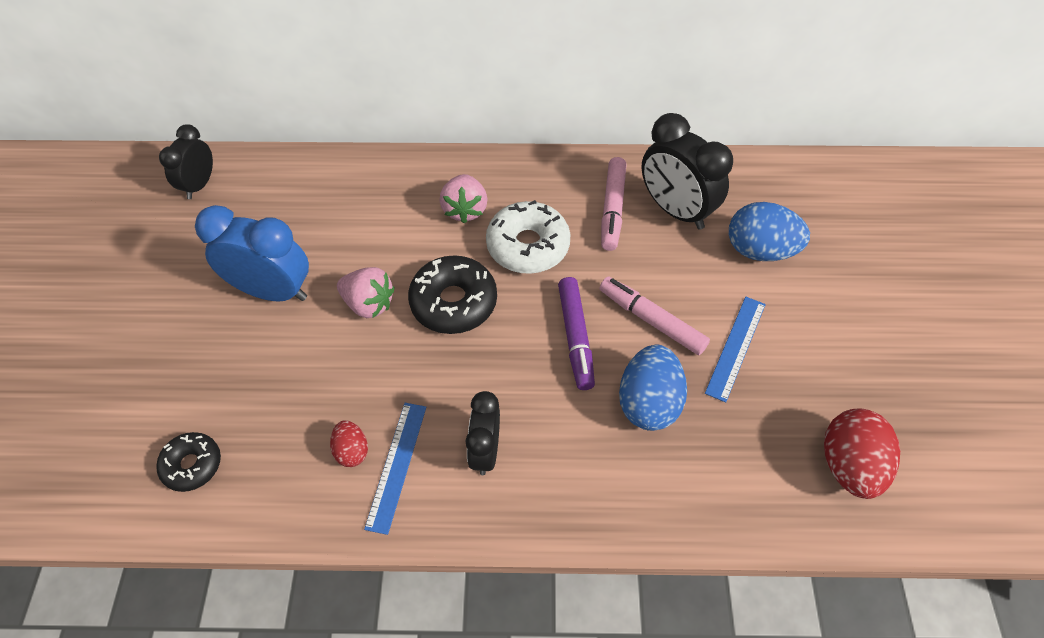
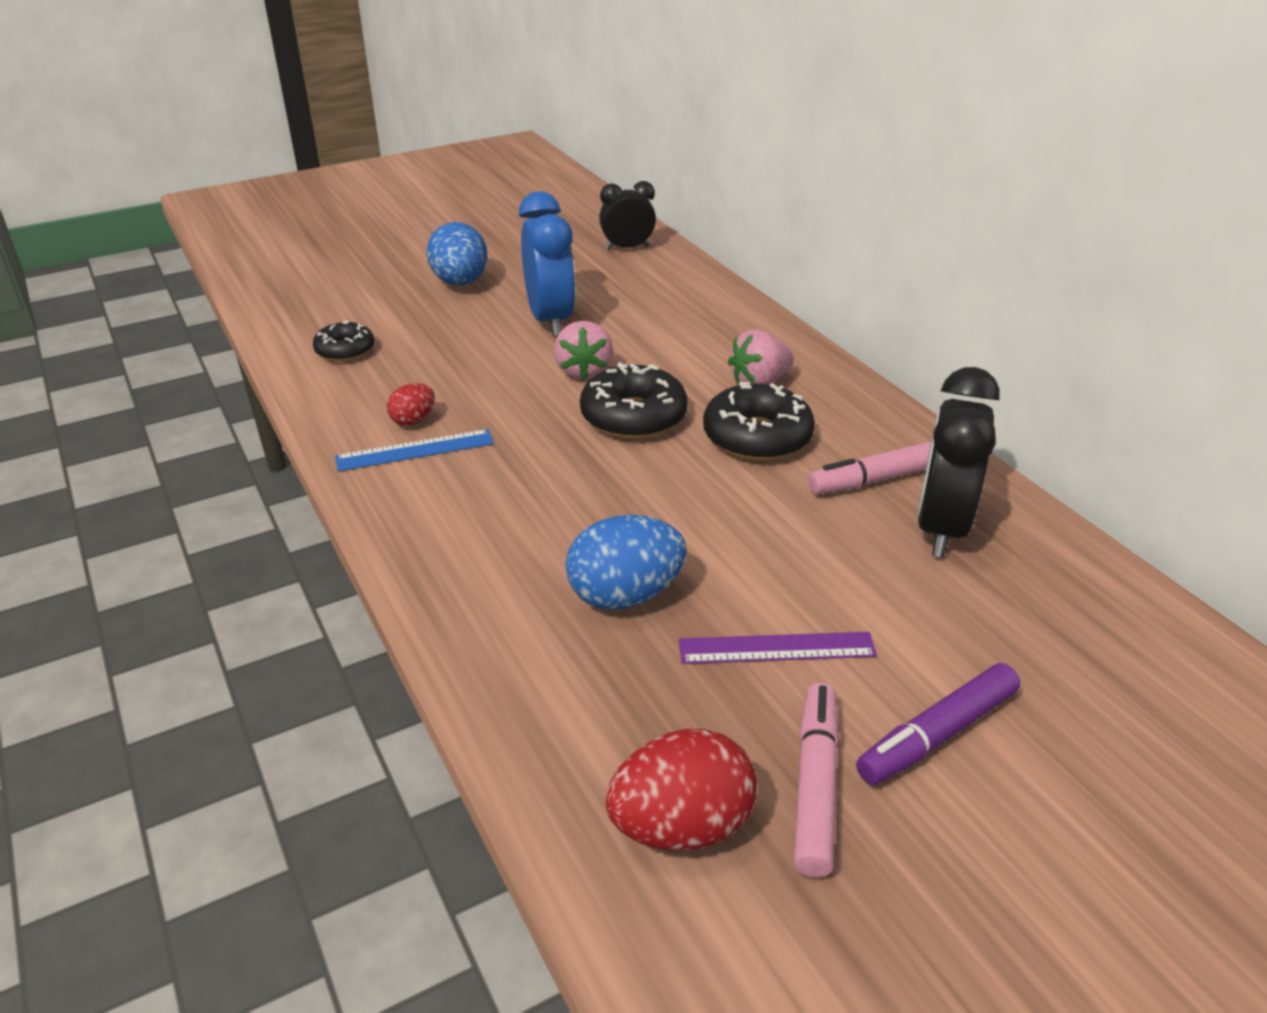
camera: 60 degrees right, 20 degrees down
black clock [466,391,500,475] -> none
white donut [486,200,570,274] -> black donut [703,382,815,461]
purple marker [558,277,595,390] -> purple marker moved to [856,663,1020,785]
pink marker [600,277,710,355] -> pink marker moved to [794,683,839,878]
blue ruler [705,297,766,403] -> purple ruler [679,632,877,664]
blue egg [729,202,810,261] -> blue egg moved to [427,222,488,286]

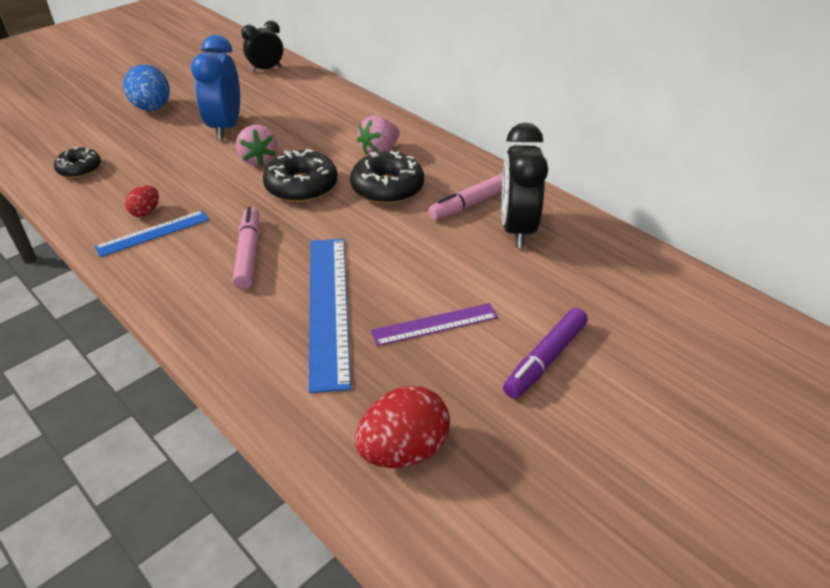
camera: 15 degrees left, 5 degrees up
blue clock [519,191,576,337] -> blue clock turned 150 degrees counterclockwise [191,35,240,140]
blue egg [566,515,687,610] -> blue ruler [309,239,351,393]
pink marker [794,683,839,878] -> pink marker moved to [233,207,260,289]

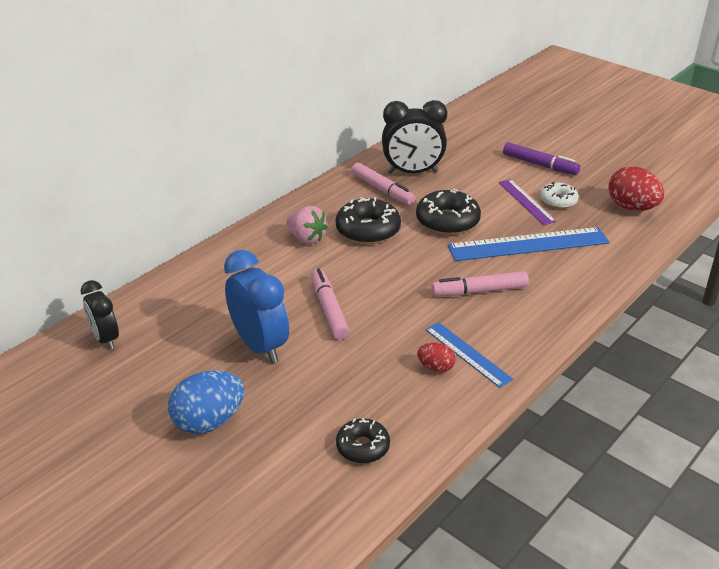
camera: 95 degrees left, 5 degrees down
blue clock [191,35,240,140] -> blue clock turned 120 degrees counterclockwise [224,250,289,364]
pink strawberry [236,125,278,166] -> pink marker [311,268,349,340]
black donut [263,149,338,202] -> black donut moved to [416,189,481,235]
none -> white donut [540,182,579,209]

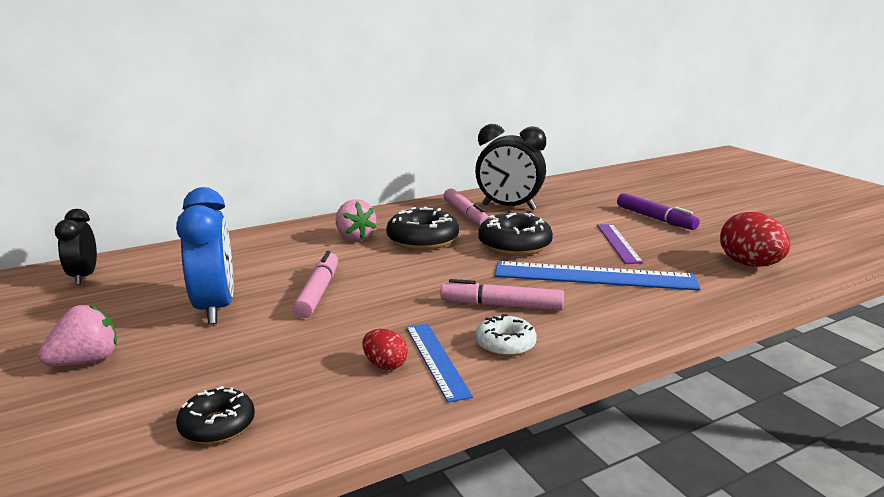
camera: 20 degrees right, 15 degrees down
blue egg [168,370,244,434] -> pink strawberry [38,305,117,366]
white donut [540,182,579,209] -> white donut moved to [475,314,537,357]

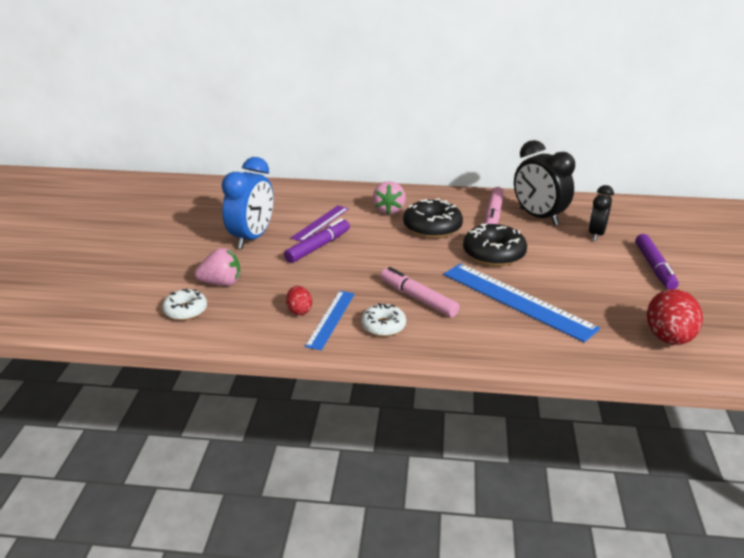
camera: 35 degrees right, 10 degrees up
pink strawberry [38,305,117,366] -> pink strawberry moved to [195,248,240,286]
black clock [55,209,97,285] -> black clock moved to [588,185,614,241]
black donut [176,386,255,444] -> white donut [162,289,207,320]
pink marker [293,251,338,318] -> purple marker [284,218,350,263]
purple ruler [597,224,643,264] -> purple ruler moved to [291,205,349,242]

